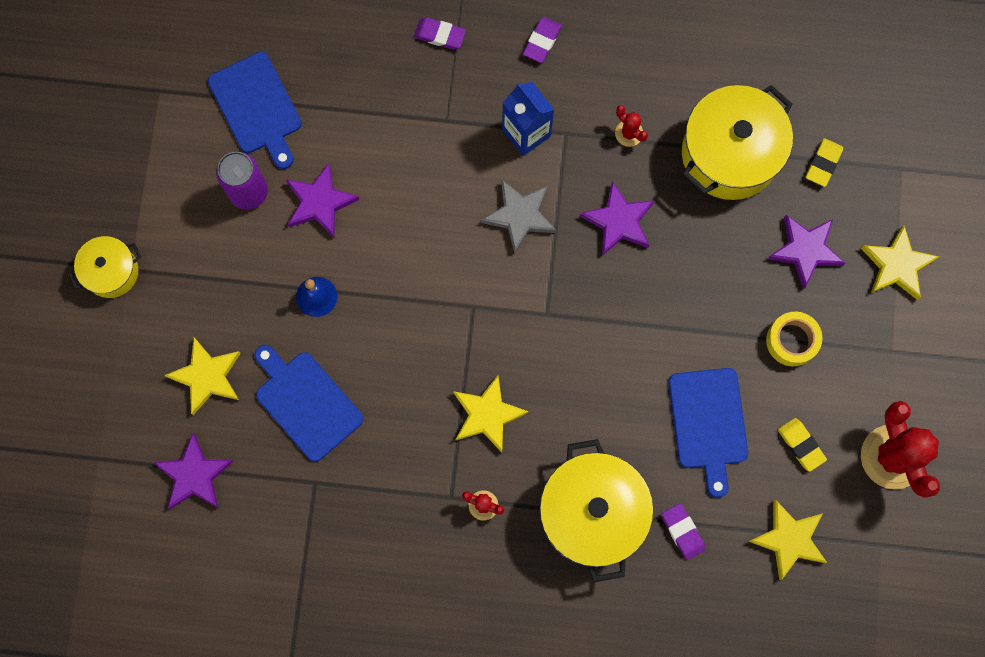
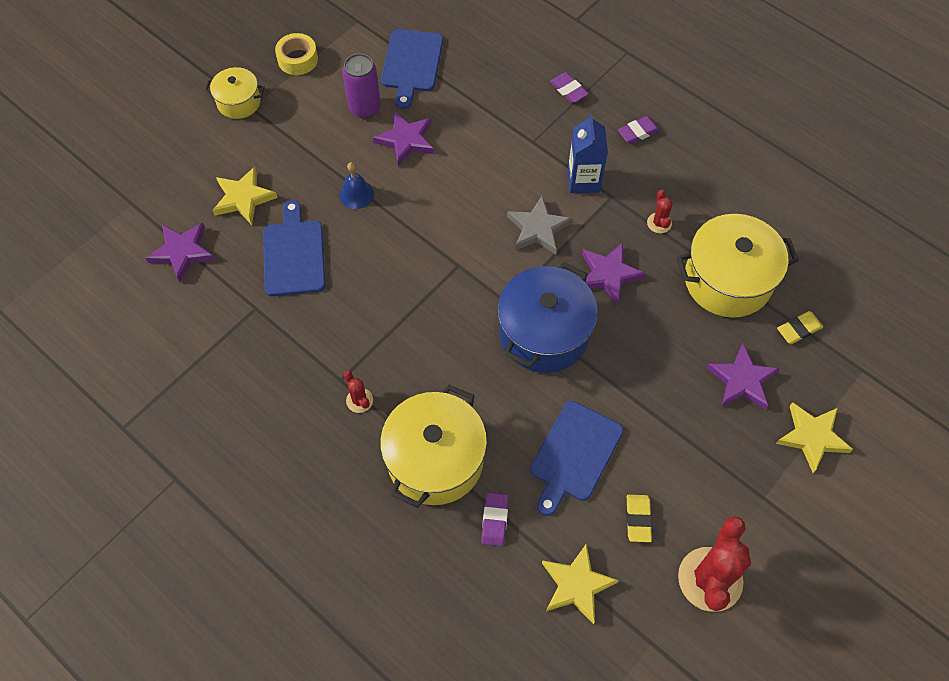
camera: 35 degrees right, 15 degrees down
yellow star [453,375,529,452] -> none
yellow tape [766,312,823,366] -> yellow tape moved to [275,33,318,75]
none -> blue pot [497,262,598,373]

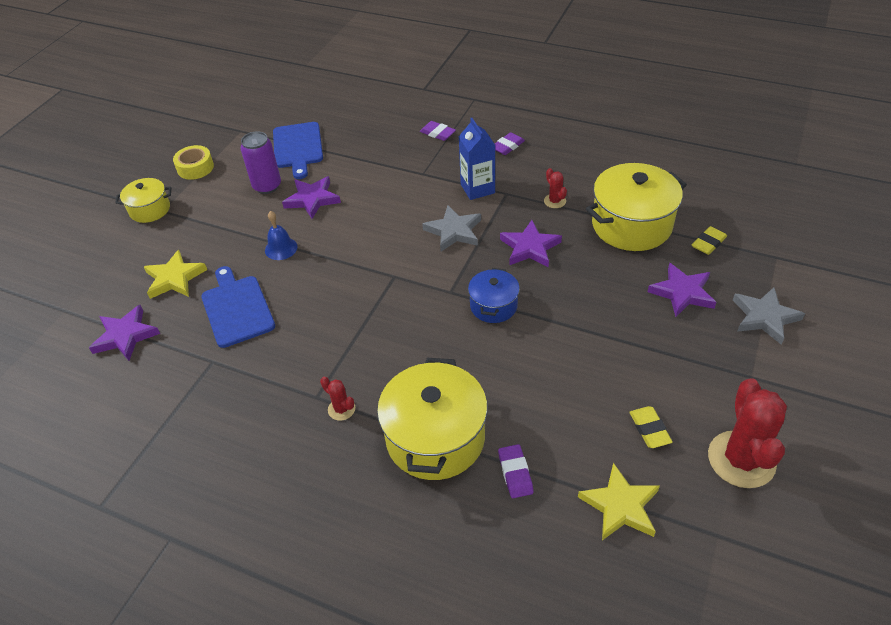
camera: 15 degrees left, 15 degrees down
blue pot [497,262,598,373] -> blue pot [468,268,520,323], size x0.55
blue cutting board [530,401,623,516] -> none
yellow star [776,402,853,473] -> grey star [733,287,805,345]

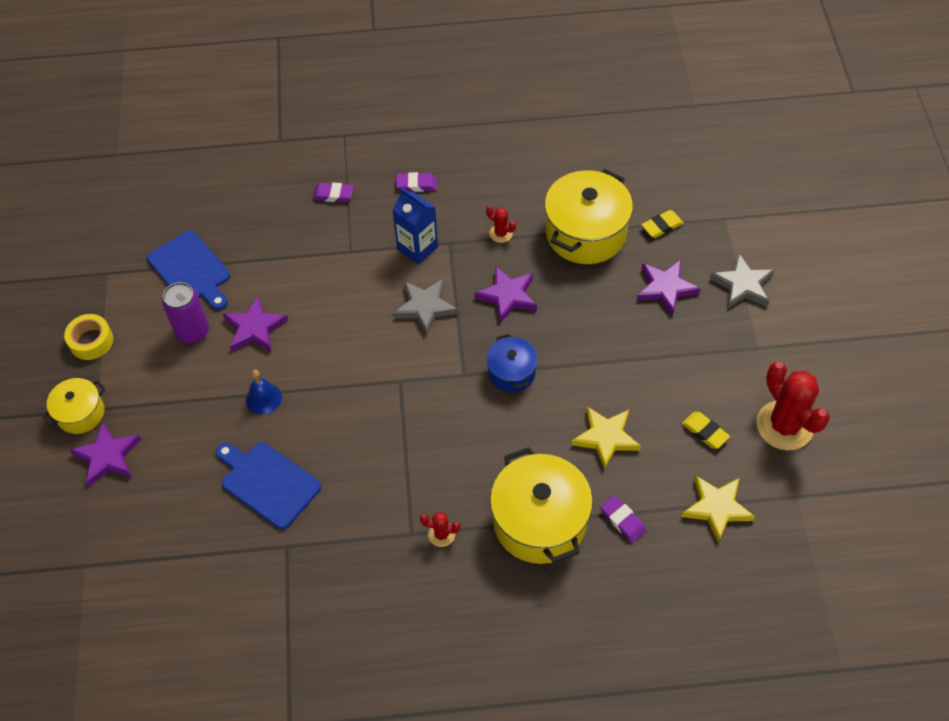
camera: 30 degrees left, 10 degrees up
purple star [89,305,160,361] -> purple star moved to [70,421,141,486]
yellow star [144,250,207,299] -> yellow star moved to [571,406,641,470]
purple eraser [495,132,525,155] -> purple eraser turned 75 degrees clockwise [396,172,437,192]
yellow eraser [692,226,727,255] -> yellow eraser turned 45 degrees clockwise [641,210,684,238]

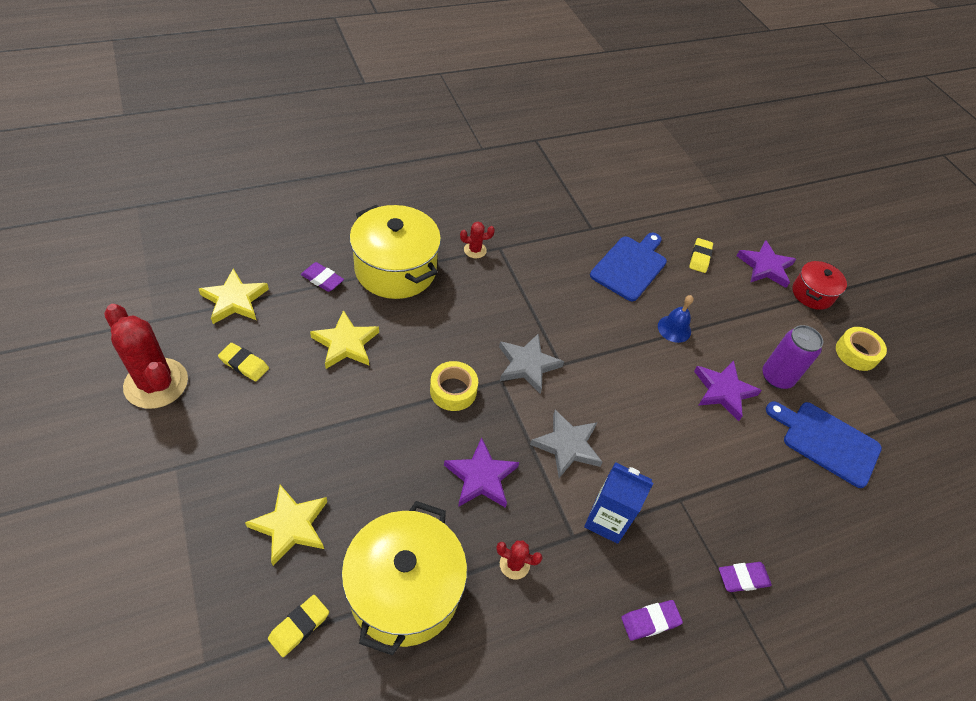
camera: 155 degrees right, 5 degrees down
yellow pot [42,378,105,434] -> red pot [792,261,847,310]
blue cutting board [216,442,321,529] -> blue cutting board turned 75 degrees counterclockwise [590,233,667,301]
blue pot [486,334,538,392] -> yellow tape [430,361,478,411]
purple star [637,260,701,316] -> yellow star [245,485,327,566]
grey star [710,254,774,308] -> grey star moved to [499,334,564,394]
none -> yellow eraser [689,238,713,273]

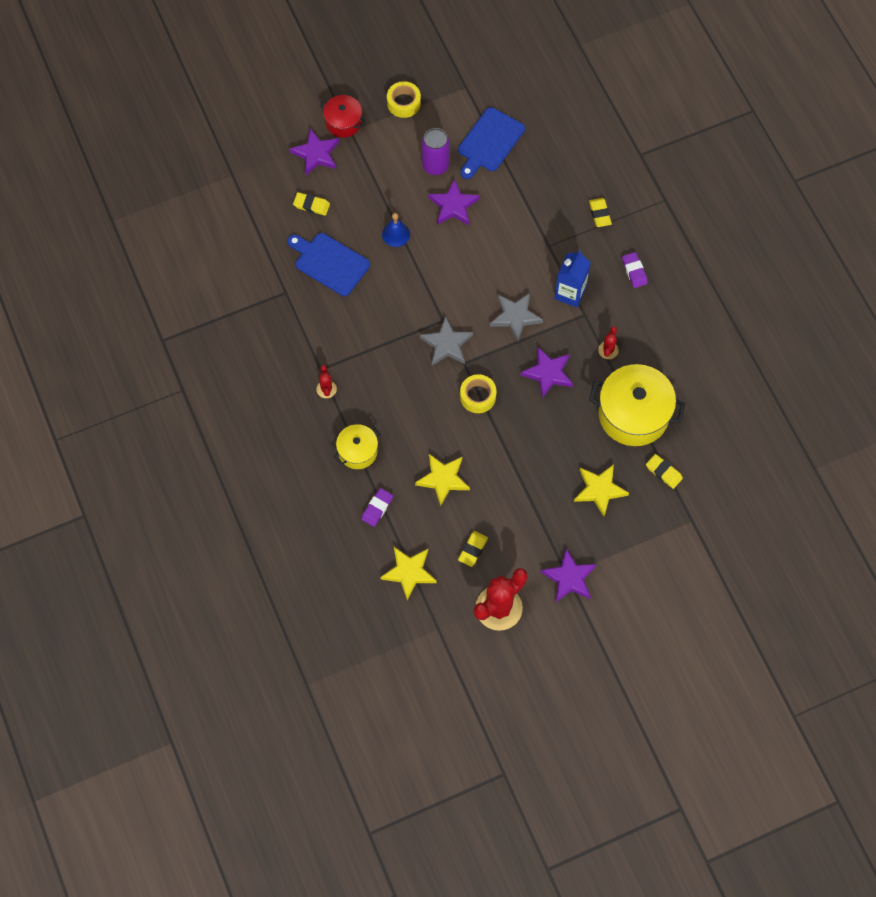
camera: 85 degrees left, 15 degrees up
yellow pot [349,205,441,299] -> yellow pot [333,424,381,469], size x0.55
purple eraser [719,562,772,592] -> yellow eraser [589,198,612,227]
none -> purple star [541,548,597,602]

